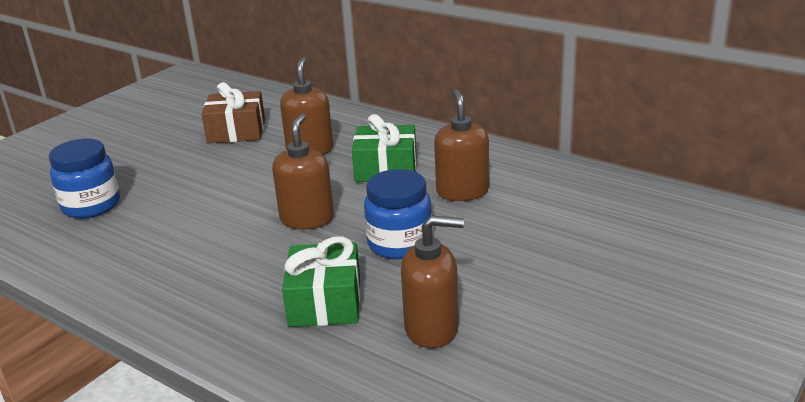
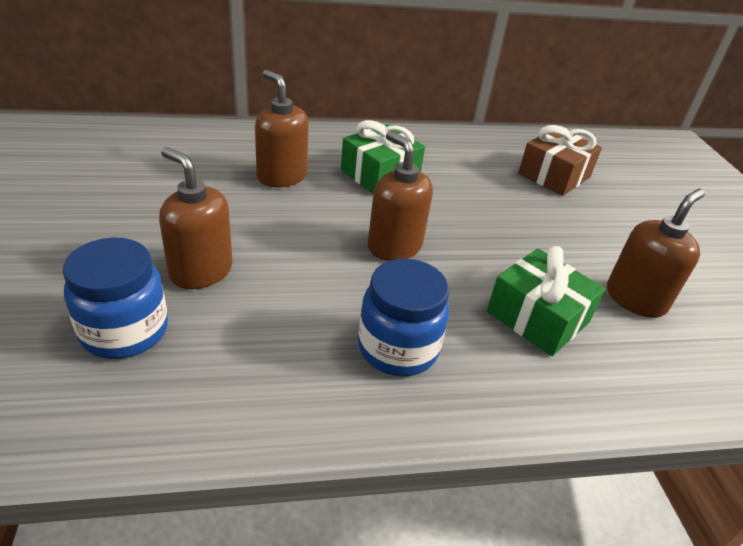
camera: 50 degrees left, 10 degrees up
brown gift [201,82,265,144] -> brown gift moved to [518,125,602,196]
blue jar [364,169,433,259] -> blue jar moved to [358,259,449,376]
brown soap dispenser [434,89,489,201] -> brown soap dispenser moved to [159,147,233,289]

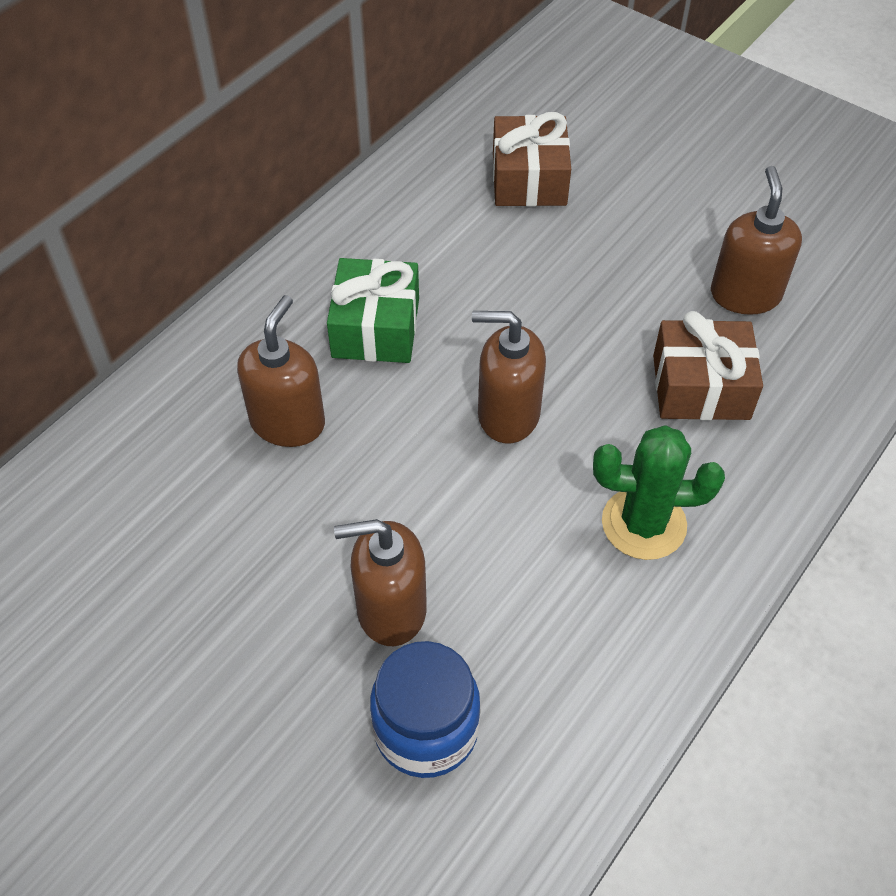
camera: 40 degrees left, 15 degrees up
brown soap dispenser [255,70,309,187] -> brown soap dispenser turned 105 degrees clockwise [237,295,325,447]
blue jar [358,259,449,376] -> green cactus [593,425,725,560]
green gift [487,246,606,356] -> brown gift [653,311,763,420]

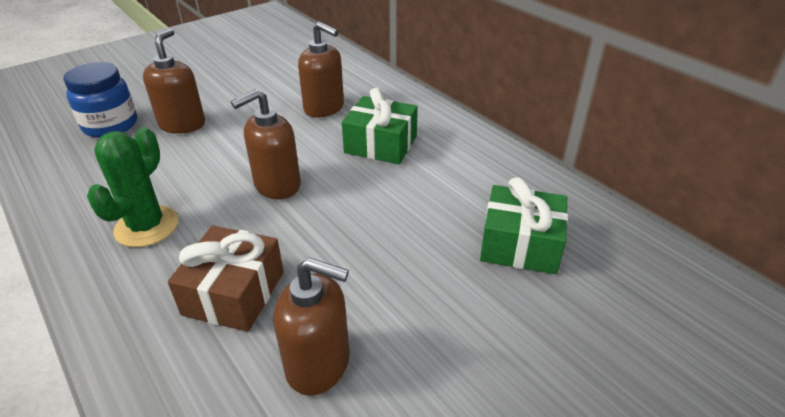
camera: 105 degrees right, 15 degrees down
brown soap dispenser [472,311,546,443] -> brown soap dispenser turned 150 degrees counterclockwise [231,89,301,199]
brown gift [493,112,571,207] -> green gift [480,177,568,274]

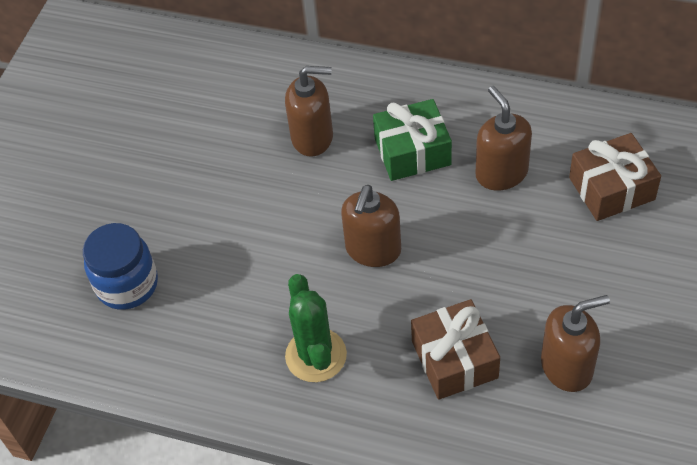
camera: 30 degrees left, 15 degrees up
brown soap dispenser [143,28,205,134] -> brown soap dispenser moved to [476,86,532,191]
green gift [480,177,568,274] -> brown gift [569,133,661,221]

